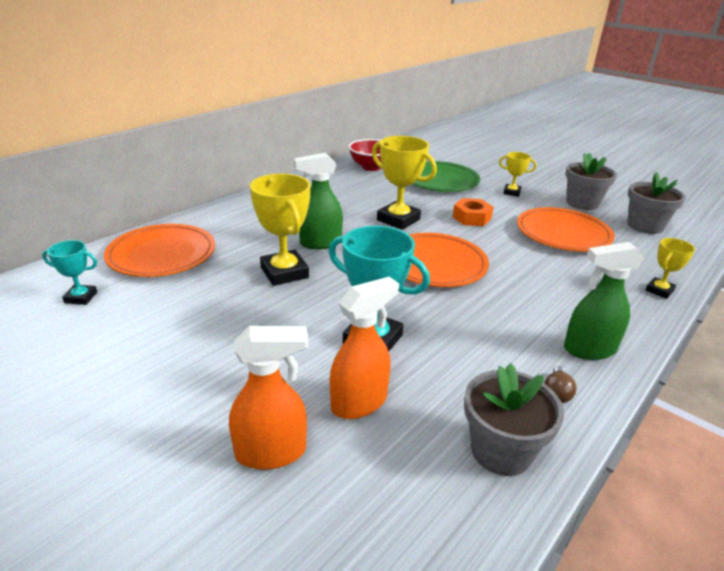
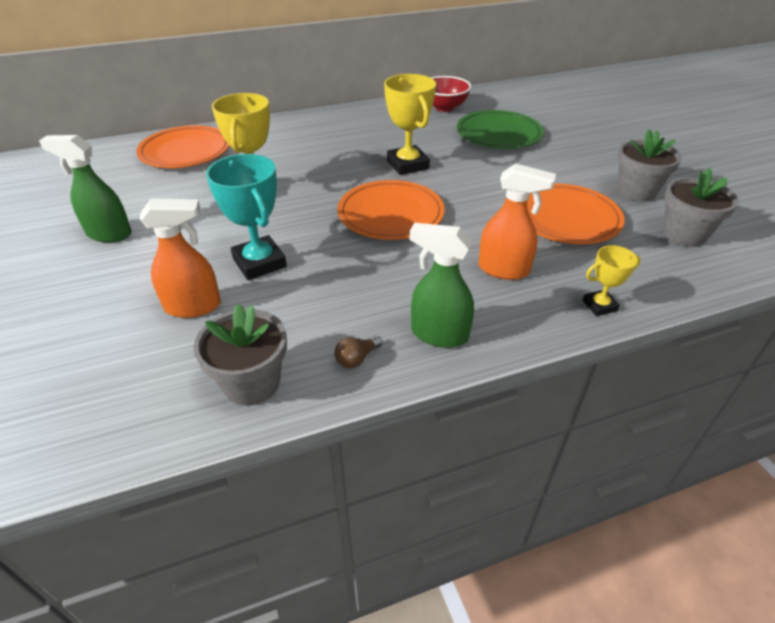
camera: 30 degrees right, 10 degrees up
turquoise trophy [42,240,97,305] -> none
orange spray bottle [229,326,308,470] -> orange spray bottle moved to [478,164,556,280]
green spray bottle [294,153,343,249] -> green spray bottle moved to [39,135,132,242]
orange nut [453,198,493,226] -> none
yellow trophy [499,152,537,197] -> none

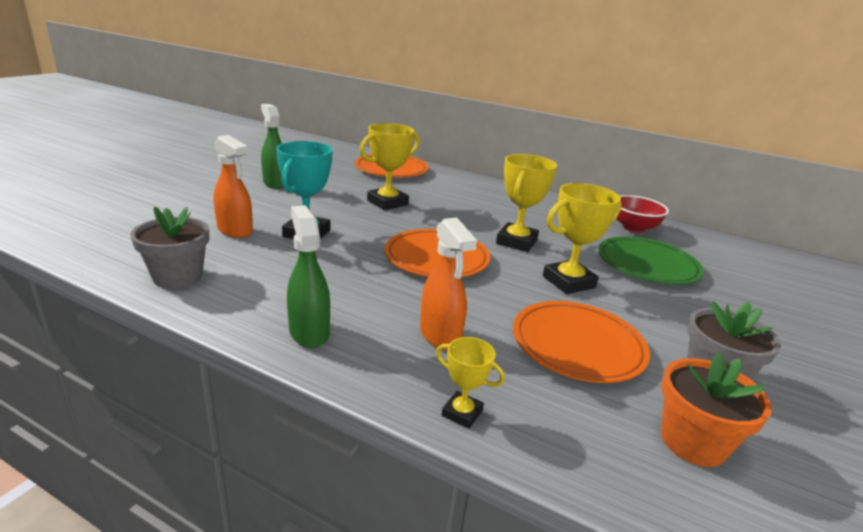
camera: 45 degrees right, 15 degrees down
brown light bulb [335,336,382,368] -> none
grey flower pot [662,168,739,247] -> orange flower pot [661,352,772,467]
none -> yellow trophy [543,183,622,294]

